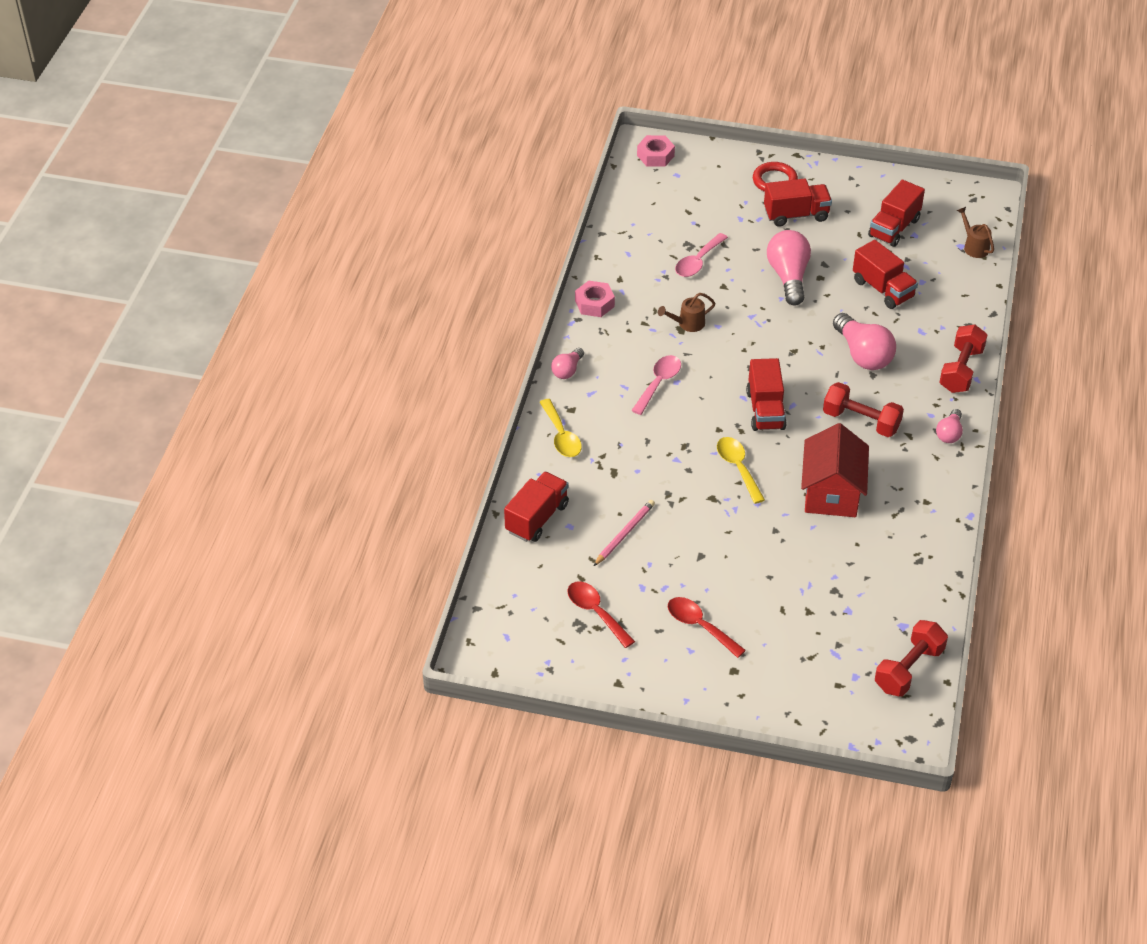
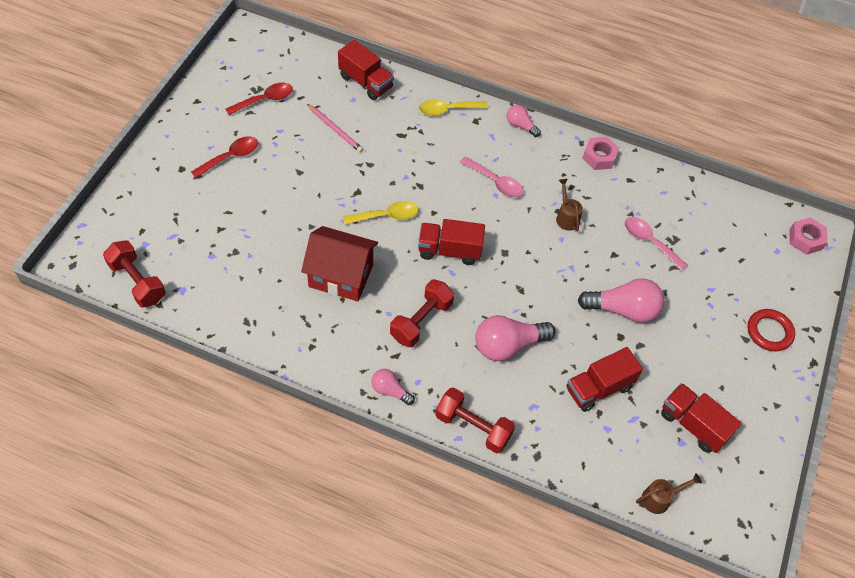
camera: 95 degrees right, 10 degrees up
red truck [764,179,832,227] -> none

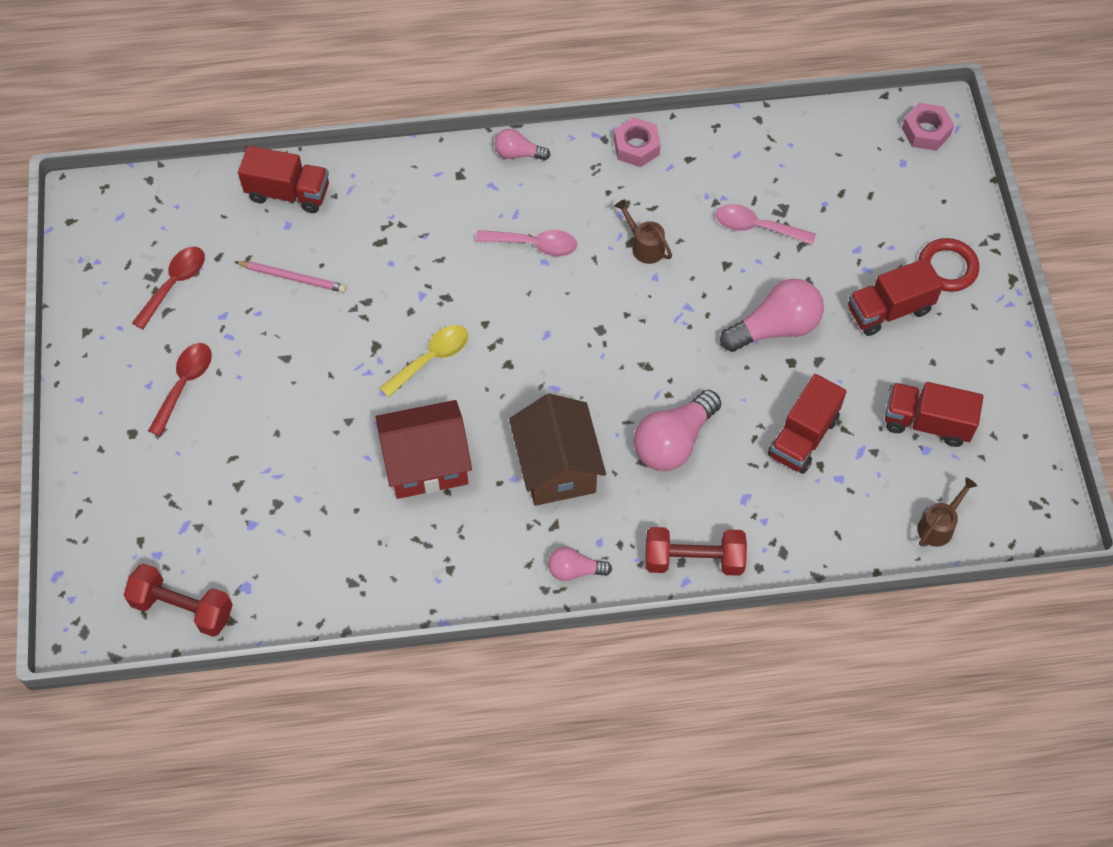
camera: 25 degrees left, 5 degrees up
red dumbbell [390,280,454,347] -> brown house [509,394,606,506]
red truck [418,219,485,265] -> red truck moved to [848,258,943,336]
yellow spoon [419,99,488,116] -> none

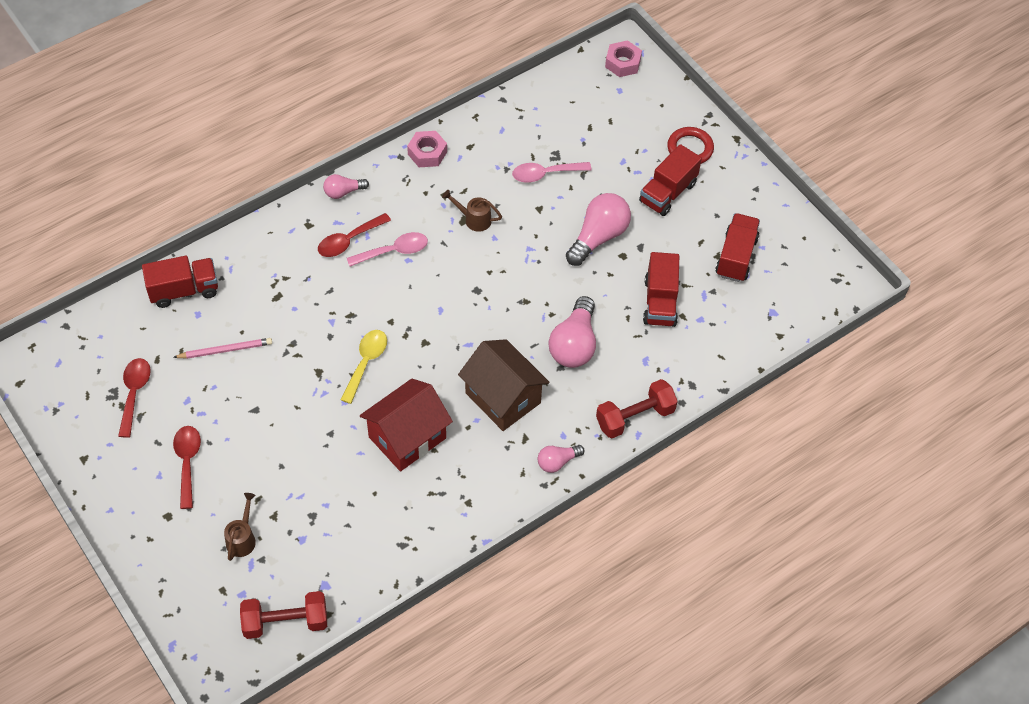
camera: 30 degrees left, 5 degrees down
red truck [885,382,983,447] -> red truck turned 120 degrees clockwise [715,213,760,282]
brown watering can [917,477,977,547] -> brown watering can moved to [224,493,256,561]
none -> red spoon [318,213,391,257]

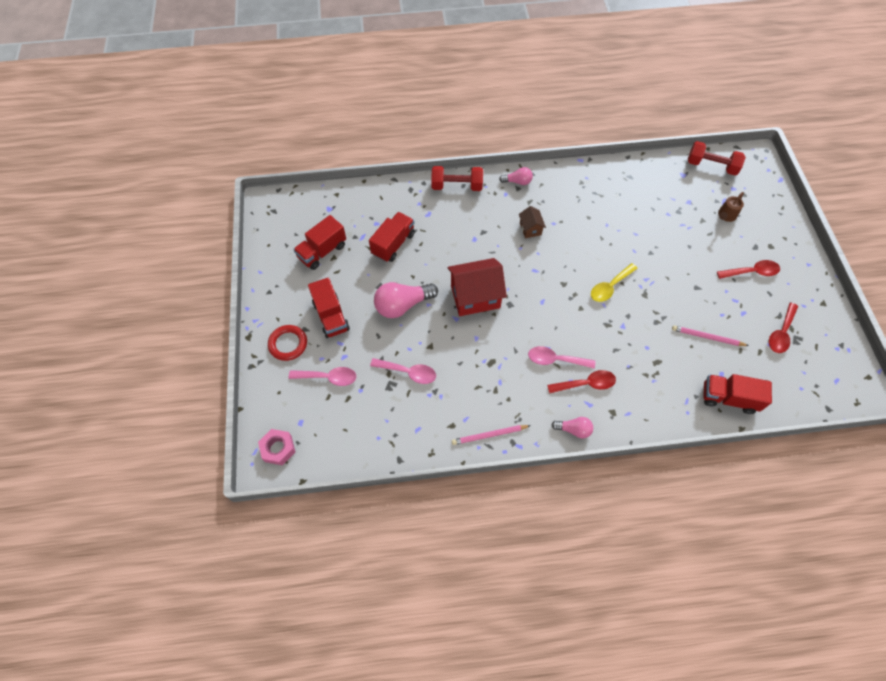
camera: 150 degrees left, 5 degrees up
red spoon [173,426,201,509] -> red spoon turned 120 degrees counterclockwise [717,260,780,279]
red house [360,379,453,472] -> red house moved to [448,258,507,316]
pink nut [407,131,447,167] -> pink pencil [452,425,531,445]
brown watering can [442,190,502,232] -> none
brown house [458,339,549,431] -> brown house [519,206,546,238], size x0.50
pink light bulb [549,296,596,368] -> none
red truck [639,144,702,216] -> red truck turned 90 degrees clockwise [308,278,350,338]
none -> pink spoon [289,367,356,386]

